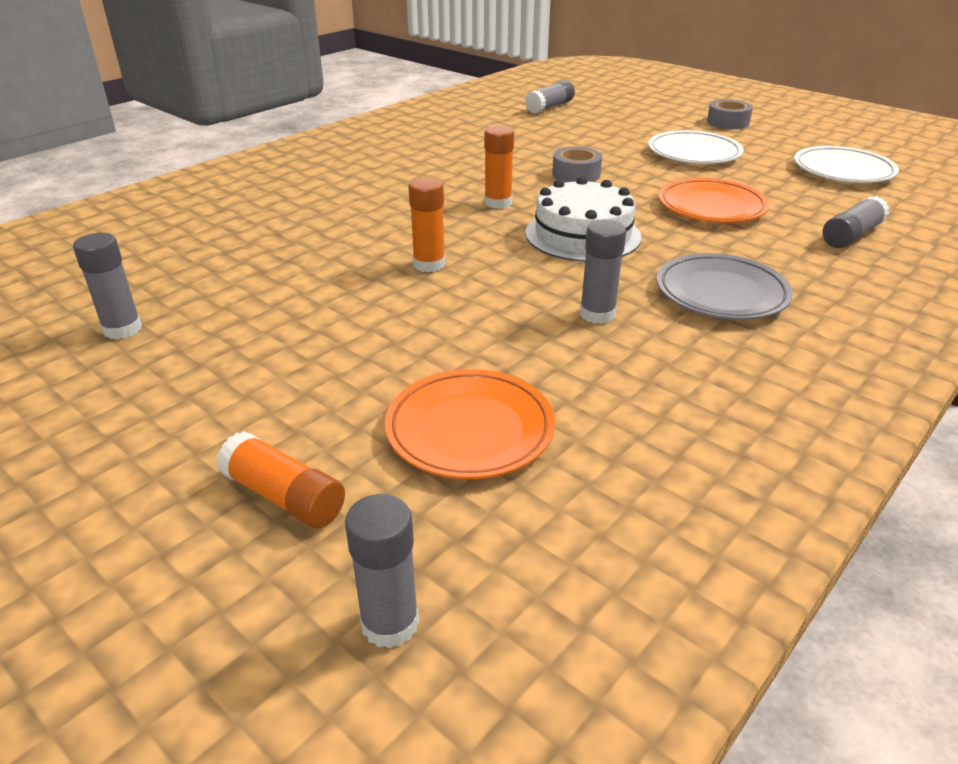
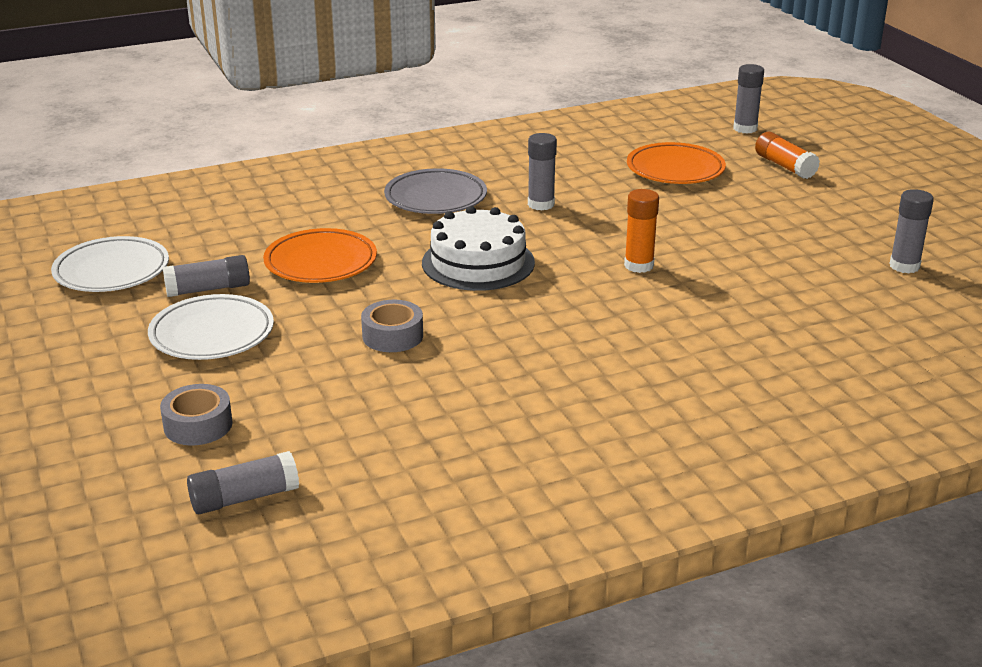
camera: 155 degrees left, 5 degrees down
orange glue stick [484,126,514,209] -> none
grey tape [707,99,753,129] -> grey tape moved to [160,384,233,445]
grey glue stick [823,196,889,248] -> grey glue stick moved to [163,255,250,297]

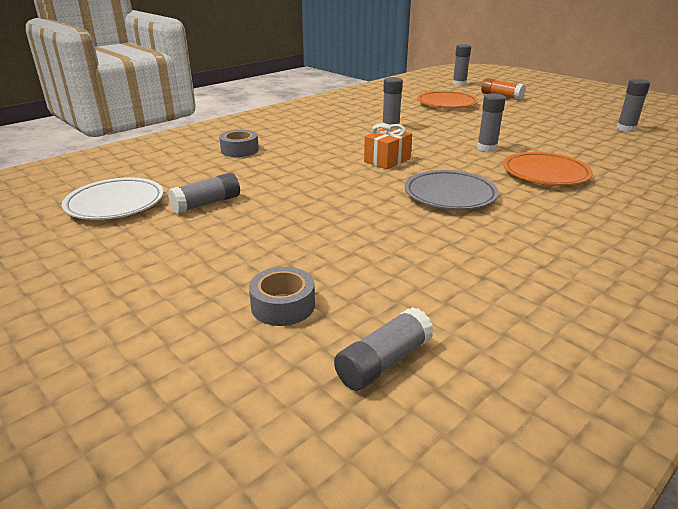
camera: 20 degrees left, 0 degrees up
white plate [148,294,274,360] -> none
orange plate [263,228,377,283] -> orange plate moved to [503,152,593,185]
grey tape [361,300,423,352] -> grey tape moved to [219,130,259,157]
grey plate [384,168,487,214] -> grey plate moved to [405,170,499,210]
white cake [422,206,535,291] -> orange gift [364,123,412,169]
orange glue stick [624,189,659,273] -> grey glue stick [477,93,506,152]

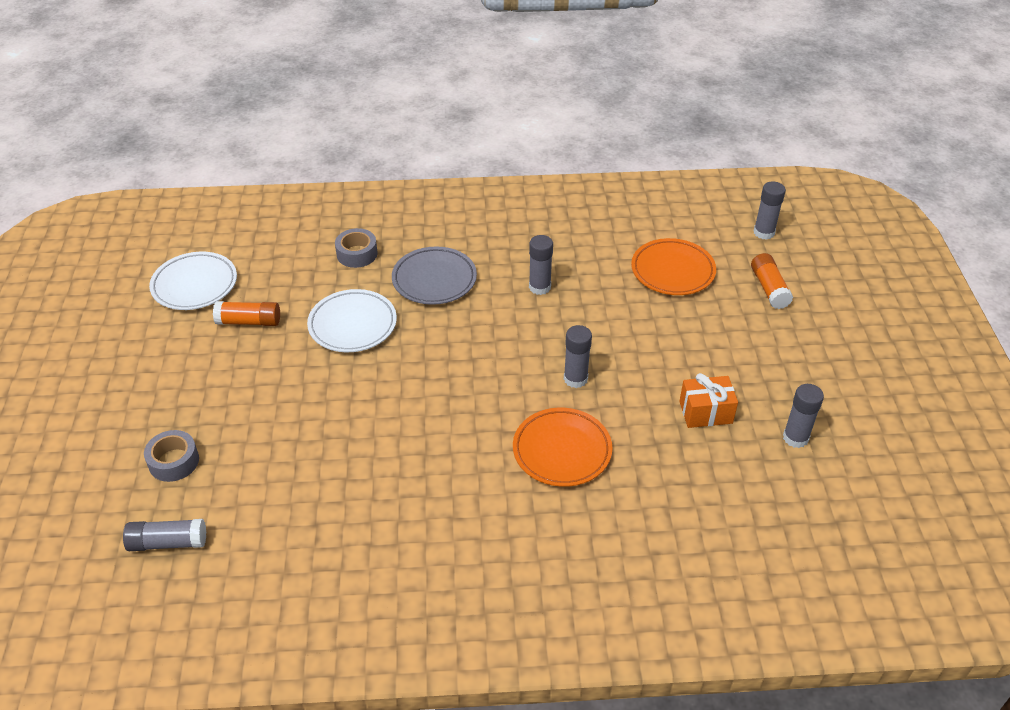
camera: 40 degrees right, 15 degrees up
grey glue stick [168,173,240,214] -> orange glue stick [213,301,280,326]
orange gift [364,123,412,169] -> orange gift moved to [679,373,738,428]
grey plate [405,170,499,210] -> grey plate moved to [392,247,477,305]
none -> white plate [307,289,397,352]

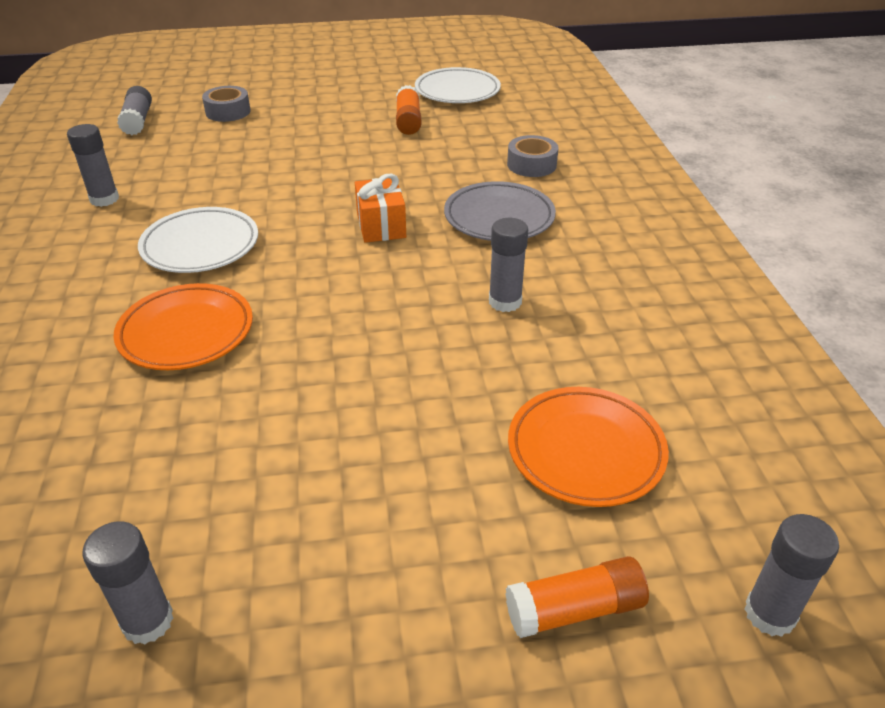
camera: 85 degrees right, 5 degrees down
white plate [307,289,397,352] -> white plate moved to [138,207,258,273]
grey glue stick [564,325,592,388] -> grey glue stick moved to [67,124,119,207]
orange gift [679,373,738,428] -> orange gift moved to [355,174,406,243]

